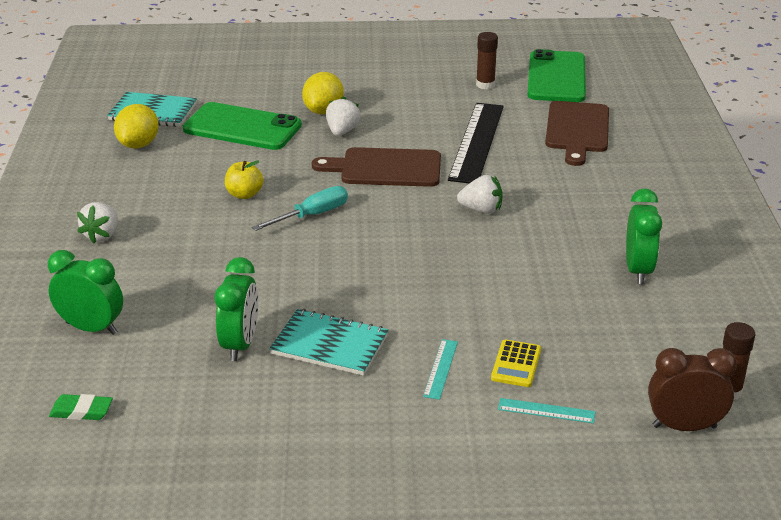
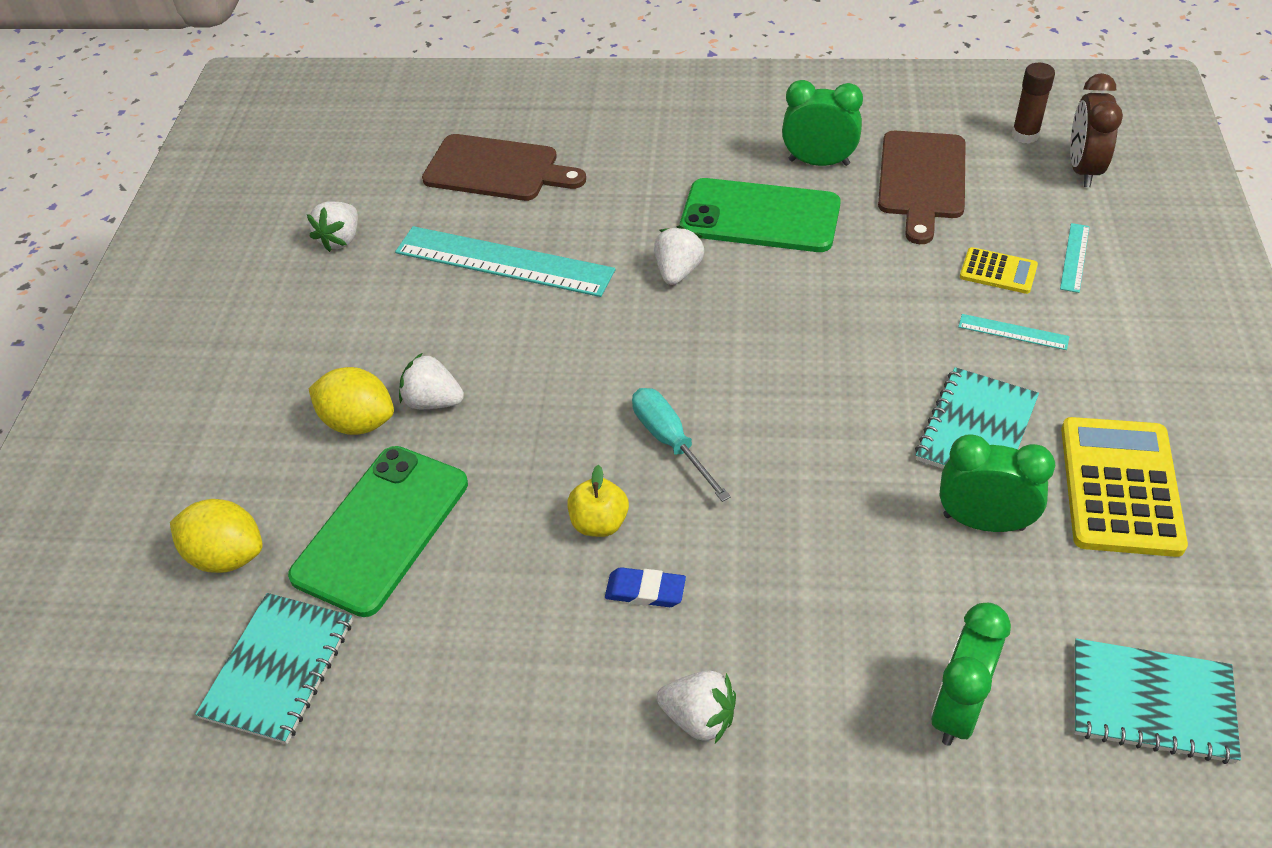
camera: 80 degrees left, 15 degrees up
green eraser [49,394,113,420] -> turquoise notebook [1074,638,1241,764]
yellow lemon [114,104,159,148] -> yellow lemon moved to [170,499,263,573]
brown cutting board [312,147,441,187] -> brown cutting board moved to [878,131,966,244]
black ruler [448,103,504,183] -> turquoise ruler [395,226,616,297]
brown glue stick [476,32,498,89] -> white strawberry [307,201,358,252]
green phone [527,49,586,102] -> green phone moved to [680,178,841,252]
none -> blue eraser [605,567,686,607]
none -> yellow calculator [1061,417,1188,557]

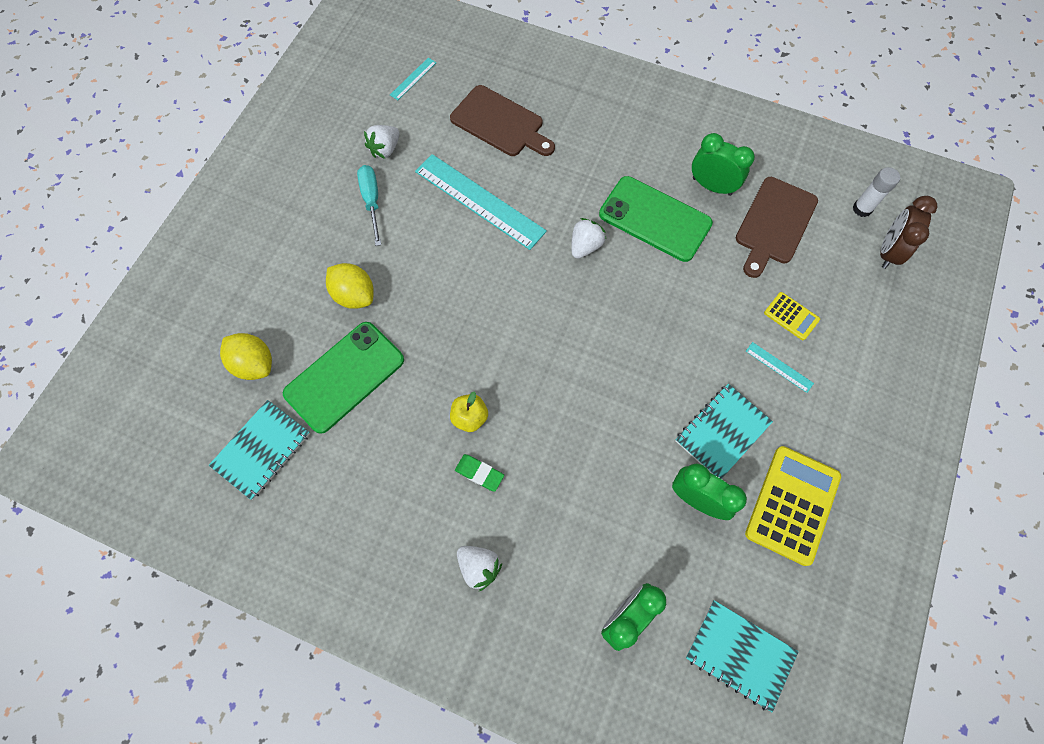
camera: 15 degrees right, 20 degrees up
white strawberry [399,353,464,409] -> none
blue eraser [605,567,686,607] -> green eraser [455,454,504,492]
turquoise screwdriver [632,388,731,502] -> turquoise screwdriver moved to [357,165,381,246]
brown glue stick [1012,63,1055,144] -> white glue stick [853,167,900,217]
turquoise ruler [1060,223,1090,293] -> turquoise ruler moved to [390,58,437,100]

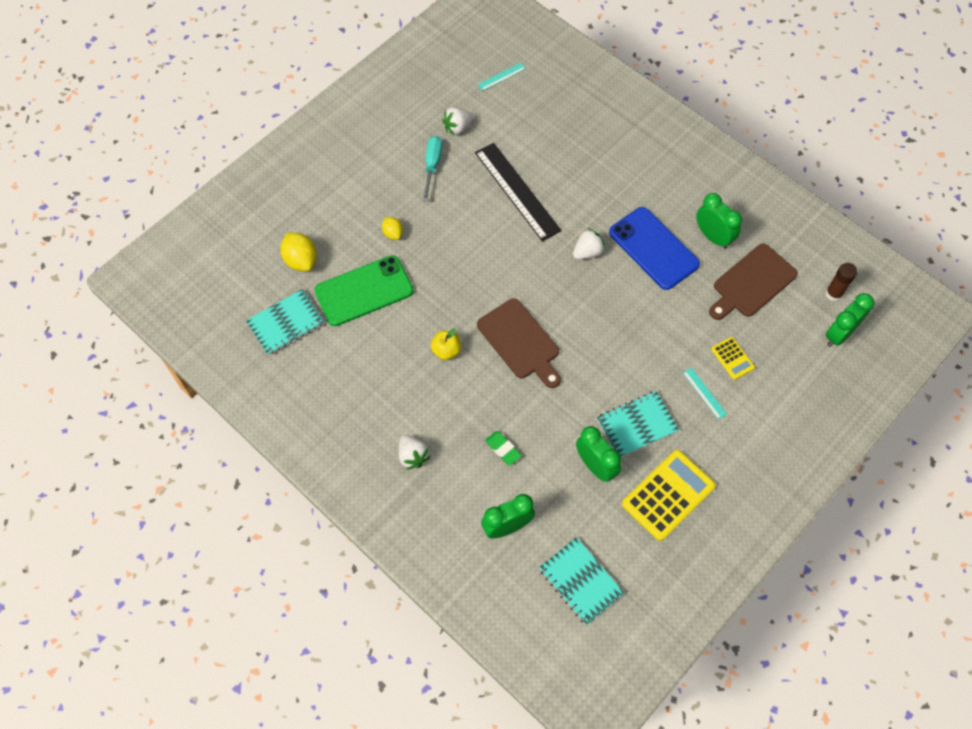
camera: 20 degrees right, 5 degrees down
yellow lemon [326,263,374,309] -> yellow lemon [382,217,403,240], size x0.59
turquoise ruler [415,154,547,250] -> black ruler [475,143,562,241]
brown cutting board [450,85,555,156] -> brown cutting board moved to [477,298,561,388]
green eraser [455,454,504,492] -> green eraser moved to [485,431,522,465]
green phone [599,176,713,262] -> blue phone [609,207,700,290]
white glue stick [853,167,900,217] -> brown glue stick [825,263,857,301]
brown clock [880,196,937,269] -> green clock [826,293,874,347]

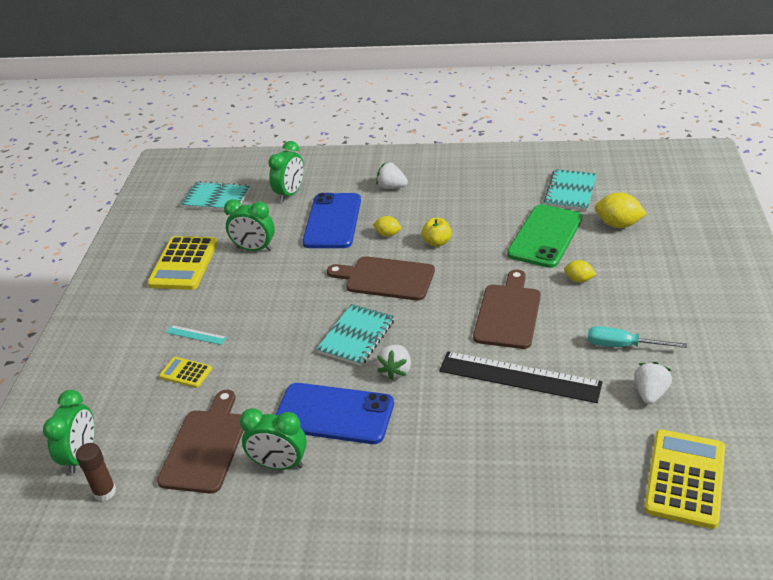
camera: 145 degrees right, 25 degrees down
turquoise screwdriver [422,136,442,202] -> turquoise screwdriver turned 135 degrees clockwise [587,326,687,348]
turquoise ruler [478,63,526,91] -> yellow calculator [644,429,725,529]
green eraser [485,431,522,465] -> blue phone [302,193,361,248]
turquoise notebook [596,391,679,457] -> turquoise notebook moved to [316,304,395,366]
none -> yellow lemon [373,216,401,237]
none -> brown cutting board [473,270,541,349]

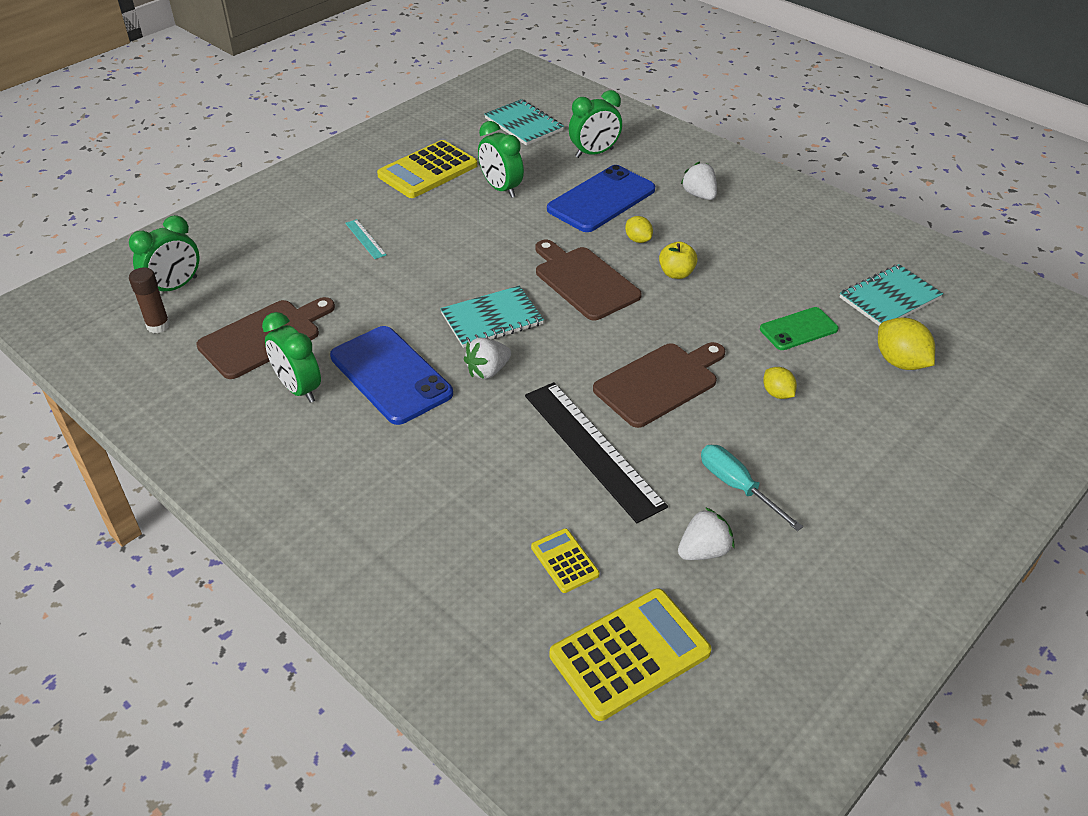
camera: 35 degrees right, 5 degrees up
yellow calculator [159,357,212,388] -> yellow calculator moved to [531,529,599,593]
green phone [507,204,582,268] -> green phone [760,307,839,350], size x0.58

